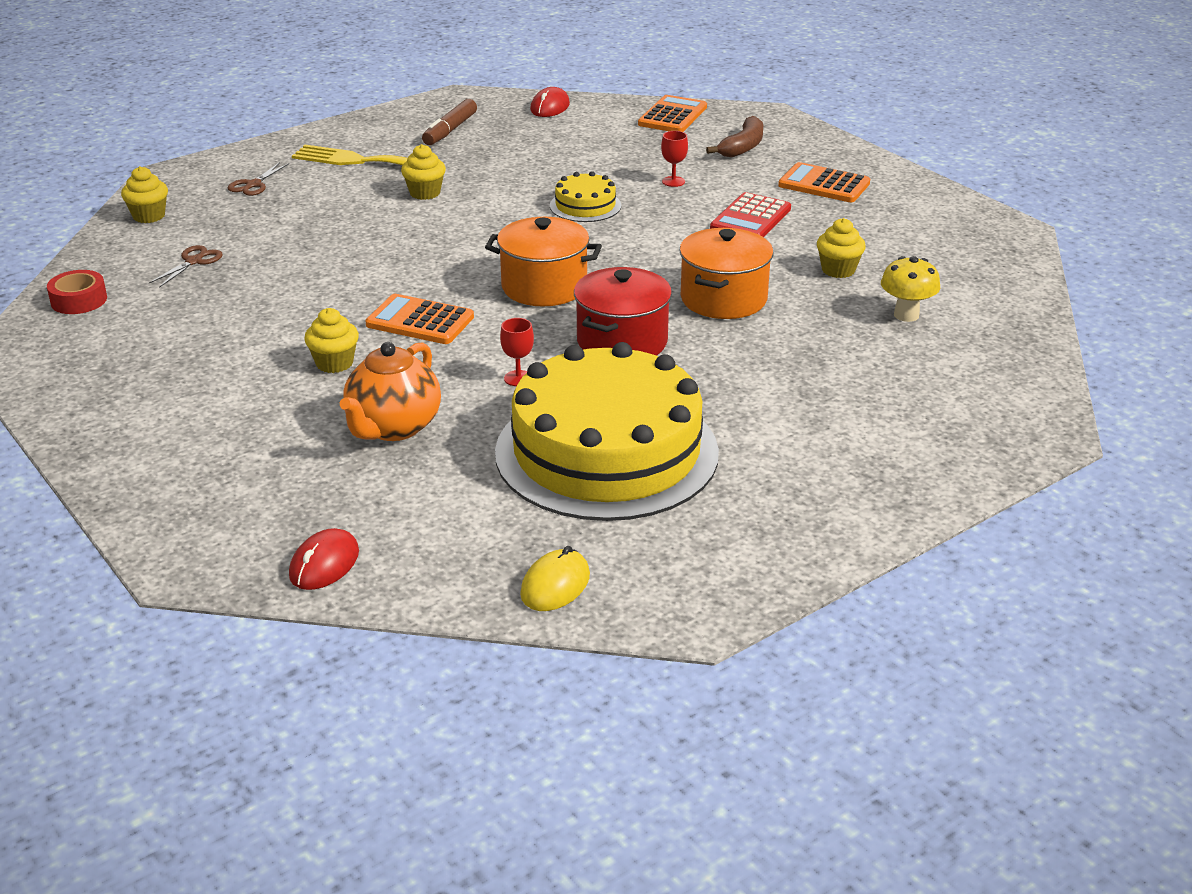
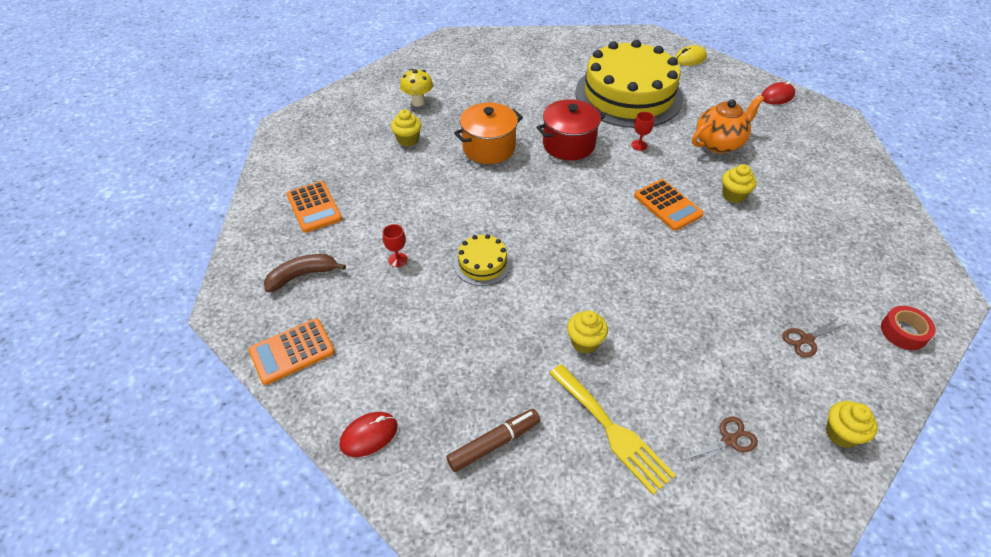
camera: 145 degrees left, 15 degrees up
orange pot [485,217,602,306] -> none
red calculator [710,192,791,237] -> none

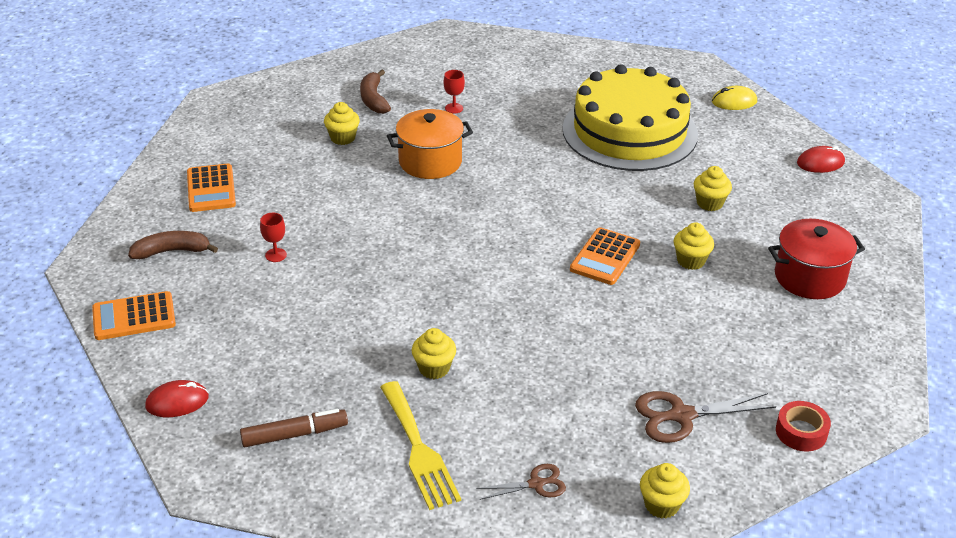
camera: 15 degrees right, 10 degrees down
yellow mushroom [400,69,433,106] -> brown banana [360,70,391,114]
yellow cake [454,234,512,286] -> none
red pot [536,99,605,160] -> red pot moved to [768,219,865,299]
red goblet [631,112,654,151] -> red goblet moved to [443,70,465,113]
orange calculator [634,179,704,231] -> orange calculator turned 45 degrees clockwise [570,227,640,285]
orange teapot [692,95,764,153] -> yellow cupcake [693,166,732,211]
brown scissors [782,318,847,358] -> brown scissors [635,391,776,443], size x1.68

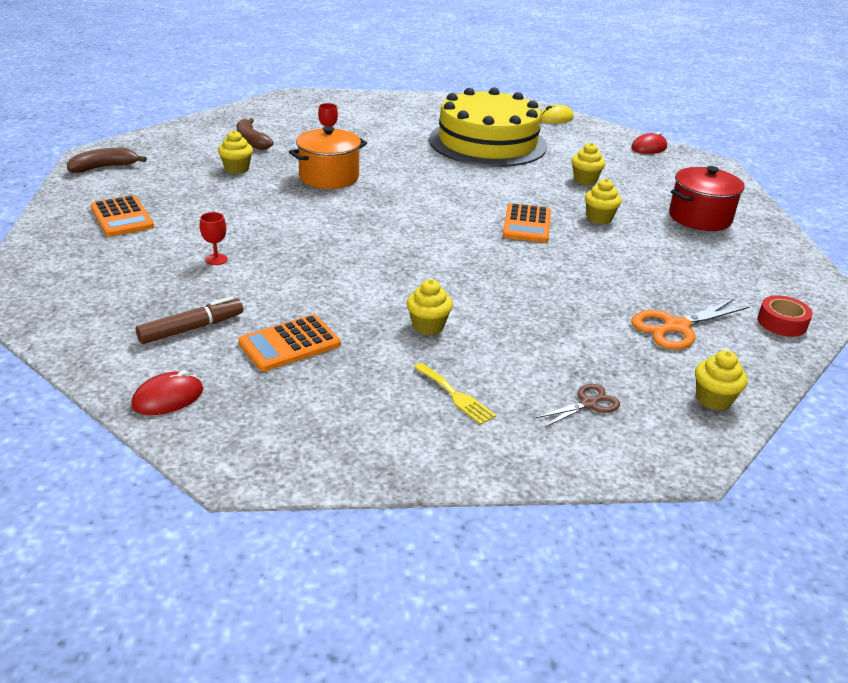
camera: 20 degrees left, 5 degrees down
orange calculator [92,291,176,340] -> orange calculator moved to [238,314,341,371]
brown banana [128,231,218,259] -> brown banana moved to [67,148,147,173]
brown marker [240,409,348,447] -> brown marker moved to [136,296,243,344]
yellow fork [380,381,461,510] -> yellow fork [413,363,496,425], size x0.58
brown scissors [635,391,776,443] -> orange scissors [631,299,750,350]

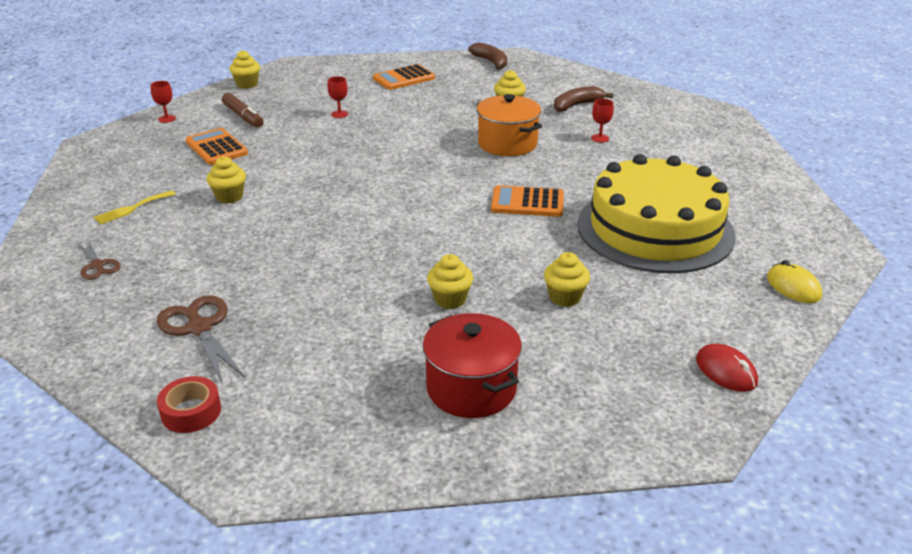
camera: 90 degrees right, 0 degrees up
red mouse [131,370,203,415] -> red goblet [150,81,176,123]
orange calculator [503,203,551,243] -> orange calculator moved to [491,185,564,217]
orange scissors [631,299,750,350] -> brown scissors [156,295,246,385]
yellow cupcake [695,350,747,411] -> yellow cupcake moved to [229,50,260,89]

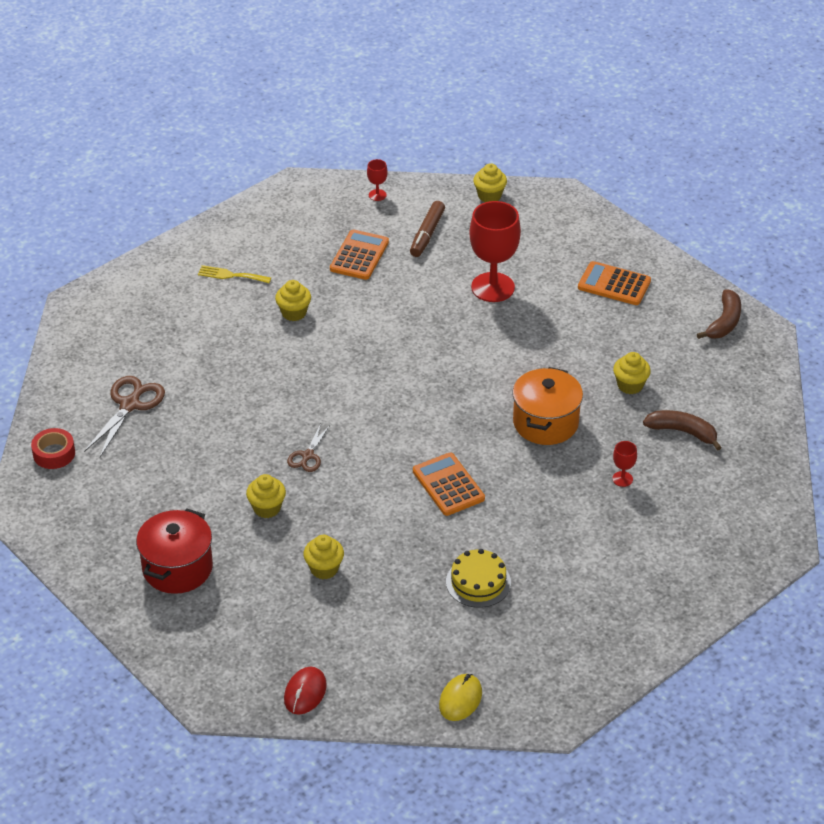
camera: 55 degrees right, 10 degrees up
brown scissors [77,239,121,280] -> brown scissors moved to [287,423,331,472]
red goblet [327,76,348,118] -> red goblet [469,201,521,302], size x2.32
yellow cake [577,154,736,273] -> yellow cake [446,549,511,608], size x0.42

